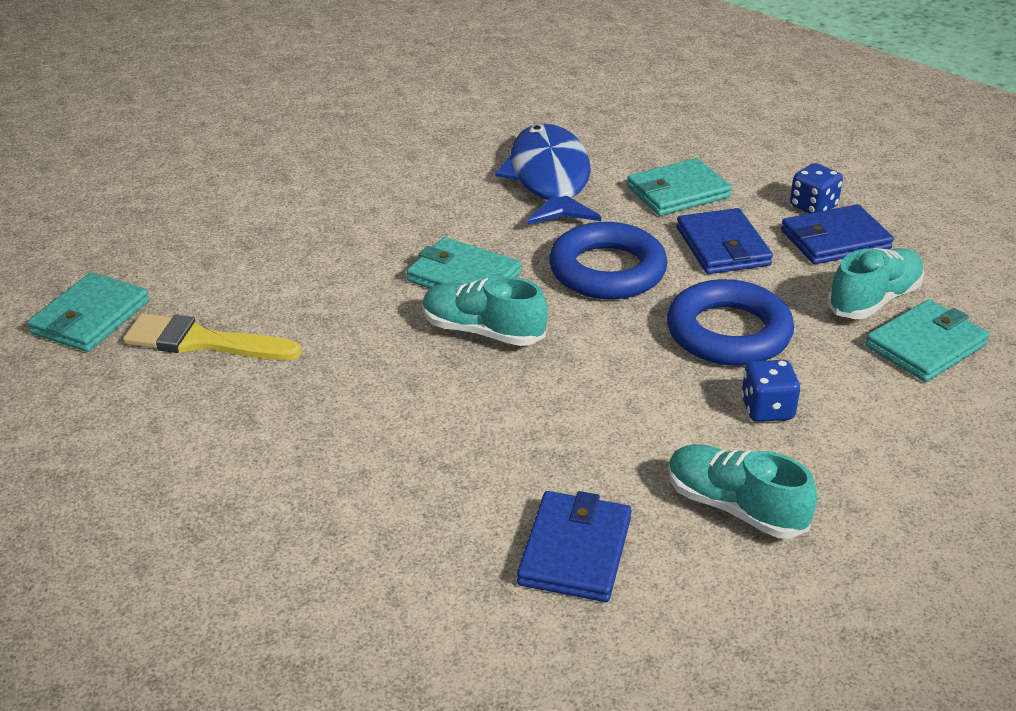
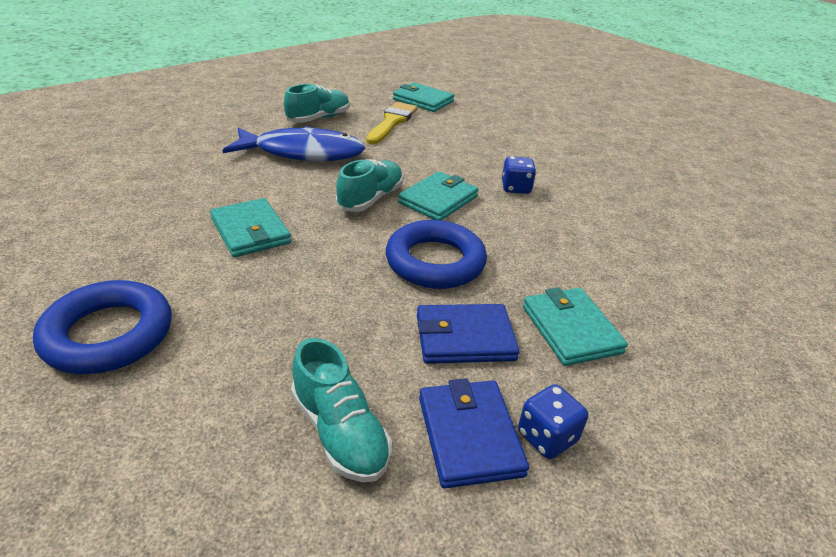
camera: 95 degrees right, 0 degrees up
blue fish [495,123,601,225] -> blue fish moved to [222,126,365,161]
blue wallet [517,491,631,602] -> none
blue ring [667,279,794,366] -> blue ring moved to [33,280,172,374]
turquoise shoe [668,444,817,538] -> turquoise shoe moved to [284,84,350,123]
blue dice [741,360,800,422] -> blue dice moved to [502,156,536,194]
turquoise wallet [865,299,990,382] -> turquoise wallet moved to [210,198,291,257]

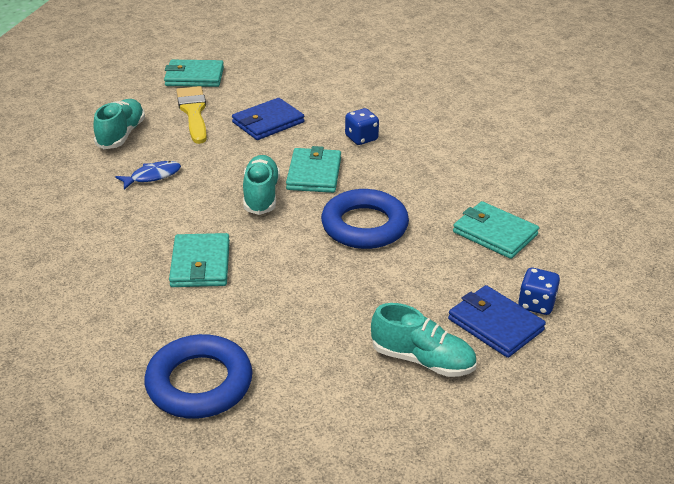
camera: 30 degrees left, 0 degrees up
turquoise wallet [210,198,291,257] -> turquoise wallet turned 60 degrees clockwise [169,233,230,287]
blue fish [222,126,365,161] -> blue fish [115,161,181,190], size x0.46
blue wallet [417,304,520,364] -> blue wallet moved to [232,98,304,140]

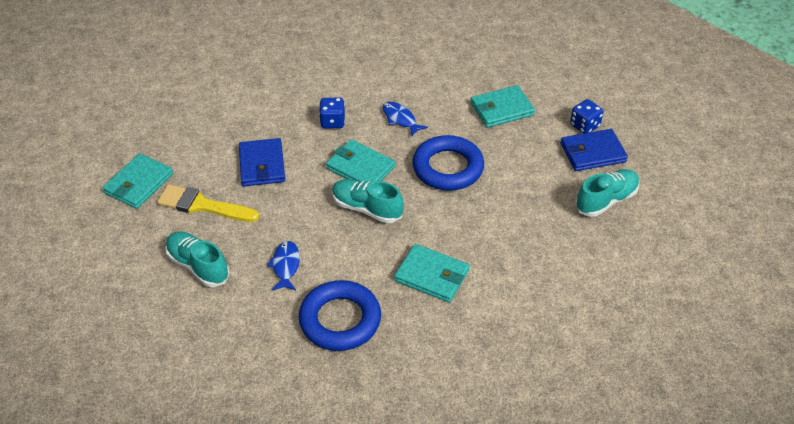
camera: 60 degrees left, 10 degrees up
blue ring [144,334,252,419] -> blue ring moved to [299,280,381,351]
none -> blue fish [383,102,428,136]

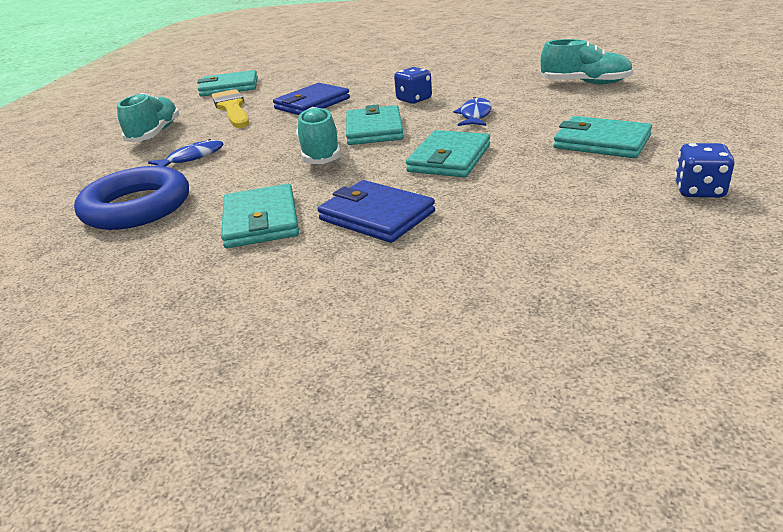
camera: 55 degrees right, 15 degrees down
blue ring [412,135,484,191] -> turquoise wallet [406,130,490,177]
blue wallet [561,129,628,171] -> blue wallet moved to [318,180,435,243]
turquoise shoe [575,169,639,217] -> turquoise shoe moved to [540,39,633,84]

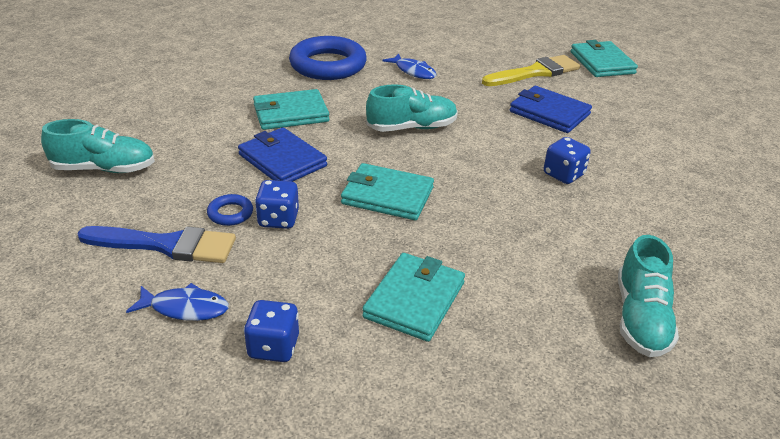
camera: 80 degrees right, 5 degrees up
turquoise shoe [117,93,179,142] -> turquoise shoe moved to [41,119,155,173]
blue wallet [318,180,435,243] -> blue wallet turned 75 degrees counterclockwise [238,127,327,182]
turquoise wallet [346,104,404,145] -> none
blue fish [454,97,492,126] -> blue fish moved to [126,283,229,321]
none -> blue brush [77,226,236,263]
none -> blue ring [207,194,253,226]
none -> blue dice [255,180,299,229]

